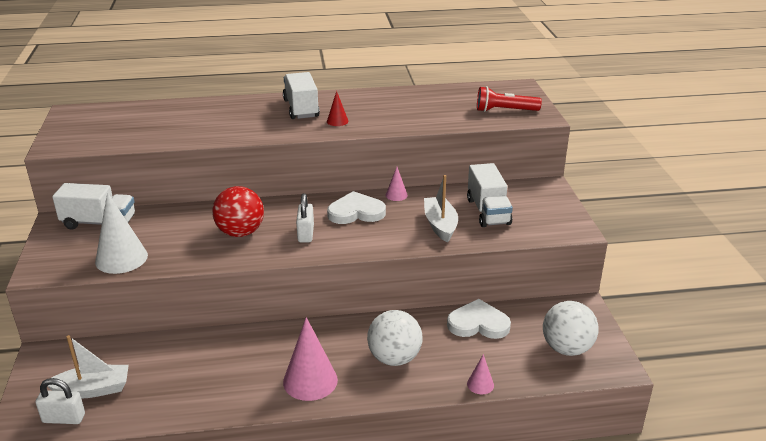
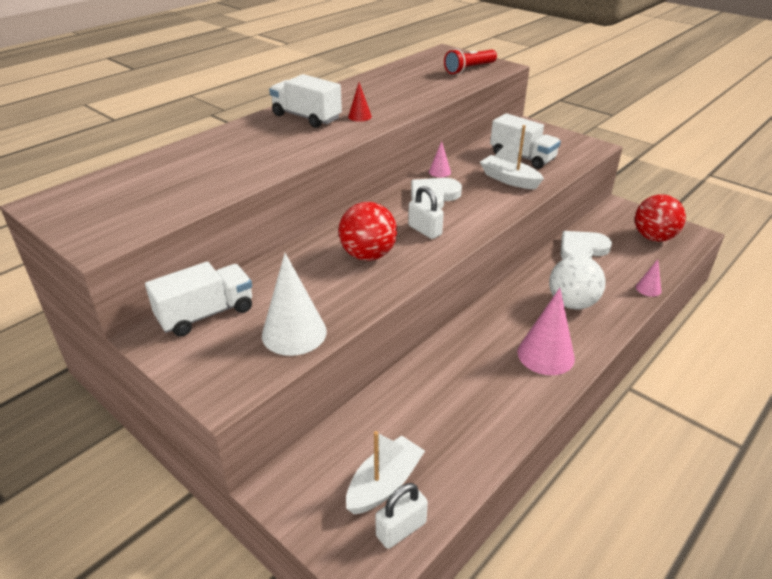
camera: 40 degrees left, 5 degrees up
white ball [543,301,599,356] -> red ball [635,194,686,242]

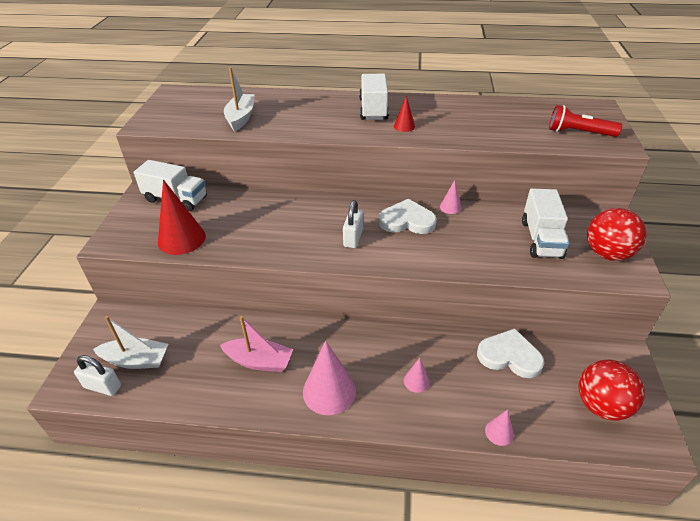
camera: 55 degrees right, 5 degrees up
white cone [262,253,327,356] -> red cone [158,180,206,255]
red ball [338,202,397,261] -> red ball moved to [587,208,647,261]
white boat [480,125,544,189] -> white boat moved to [224,67,255,131]
white ball [549,256,606,310] -> pink cone [404,358,430,393]
none -> pink boat [220,316,293,372]

